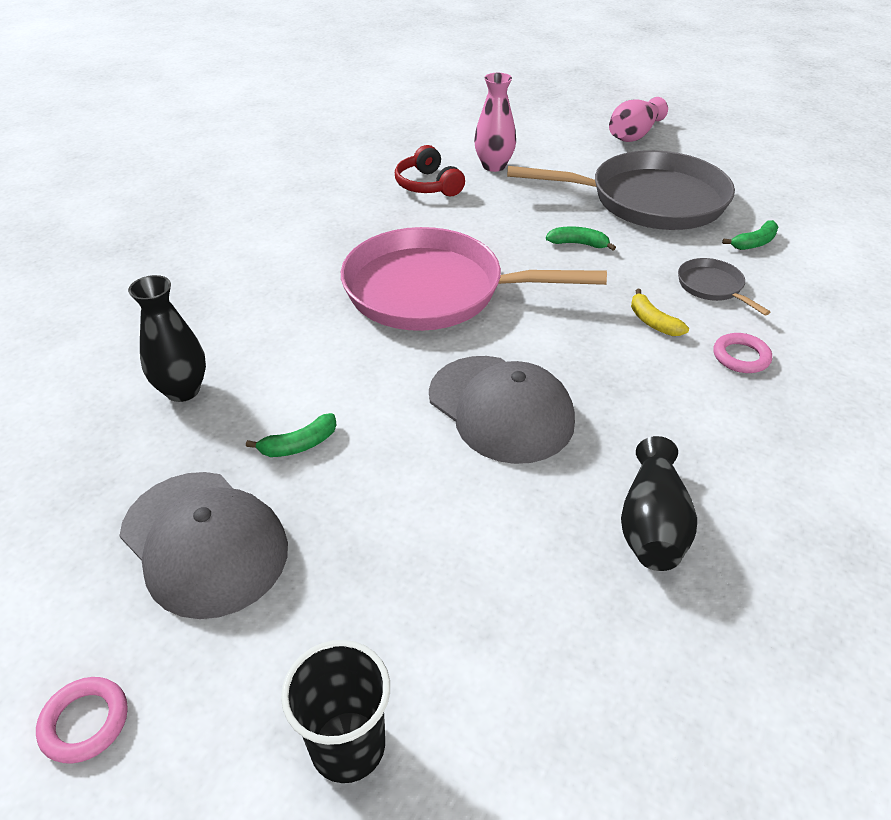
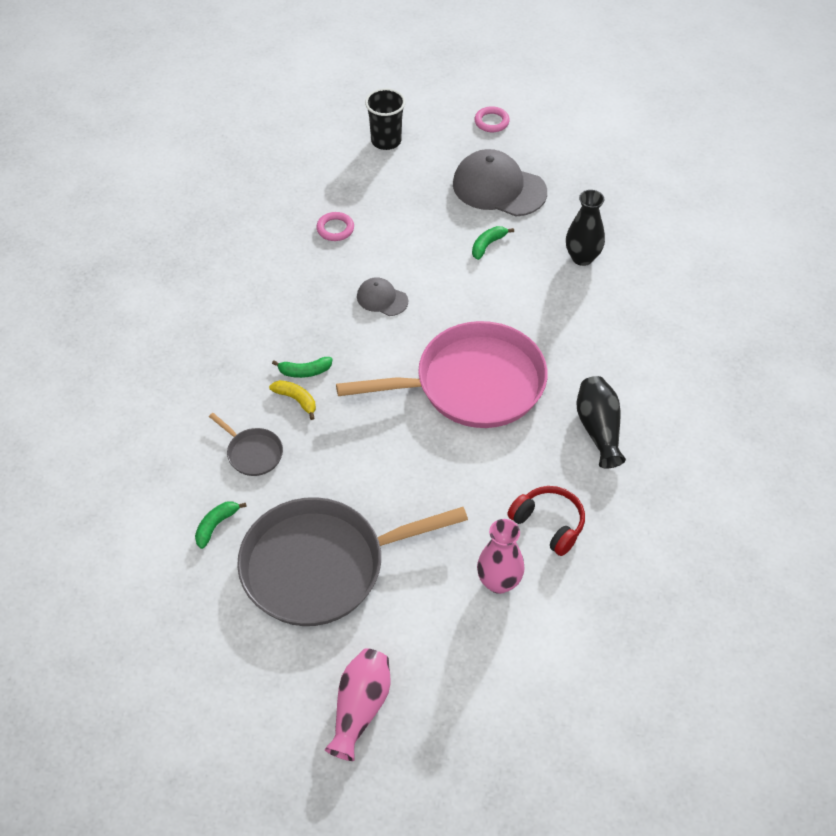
camera: 160 degrees right, 10 degrees up
grey cap [429,356,575,464] -> grey cap [357,277,408,316], size x0.52
green banana [546,226,616,250] -> green banana moved to [272,357,332,378]
black vase [621,436,697,571] -> black vase moved to [576,376,626,468]
pink ring [713,333,772,373] -> pink ring moved to [316,212,354,241]

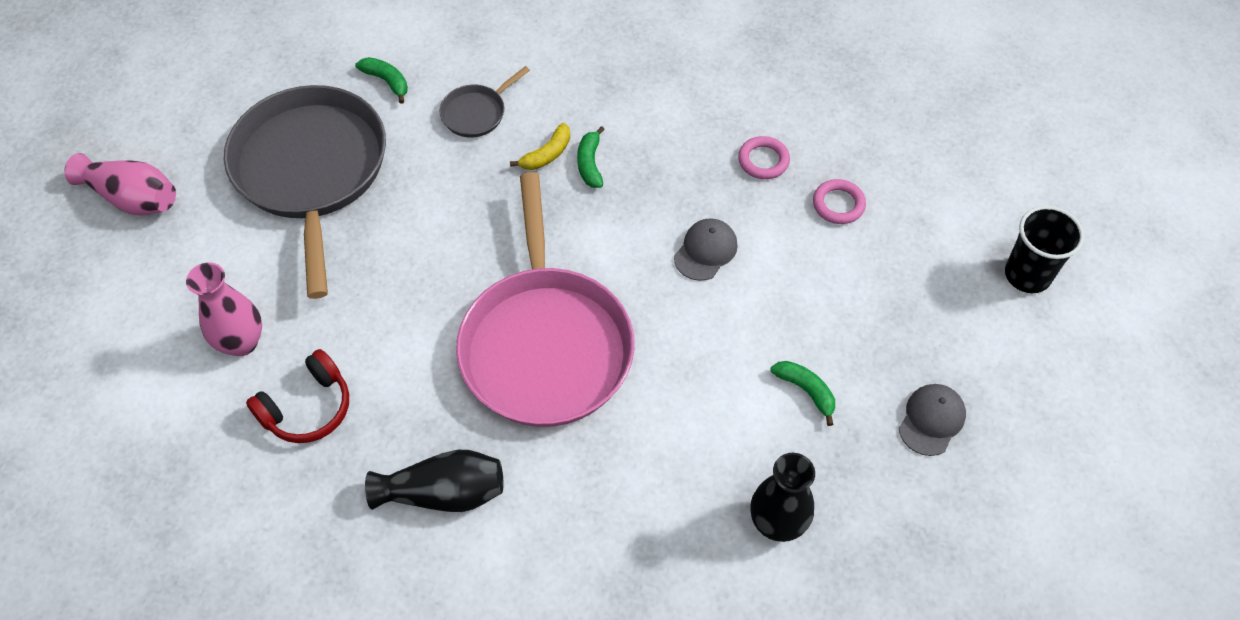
camera: 95 degrees right, 5 degrees up
grey cap [453,149,547,216] -> grey cap [899,384,966,456], size x0.52
pink ring [474,106,510,132] -> pink ring moved to [738,136,790,179]

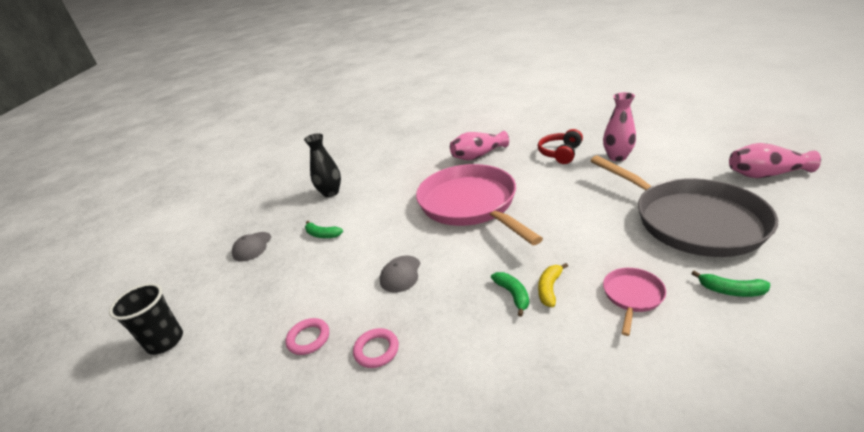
camera: 165 degrees right, 25 degrees down
black vase [365,450,503,512] -> pink vase [450,131,509,160]
grey pan [440,66,530,138] -> pink pan [603,268,666,336]

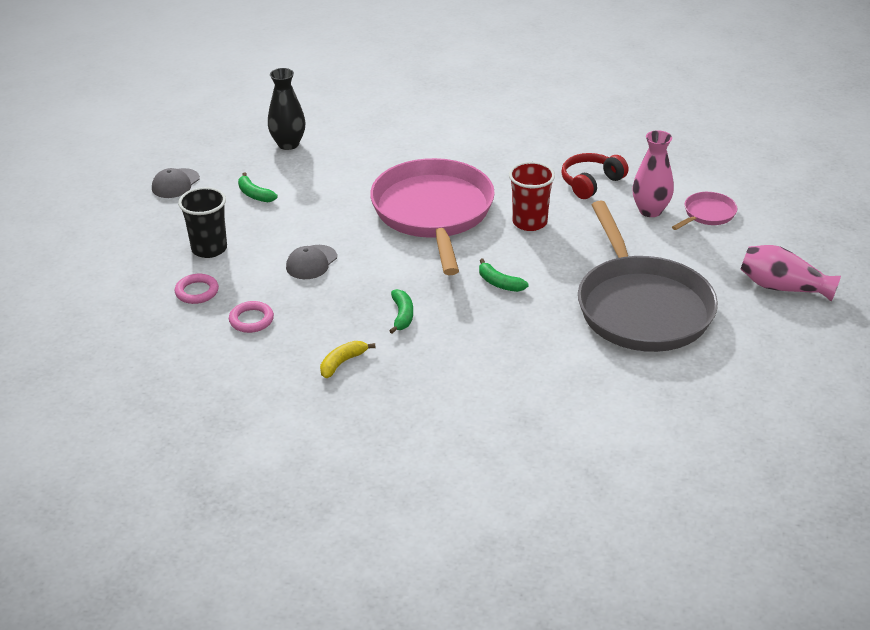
camera: 15 degrees right, 5 degrees up
black cup [109,283,183,355] -> black cup moved to [178,187,227,258]
pink vase [450,131,509,160] -> none
yellow banana [538,263,568,307] -> yellow banana moved to [320,341,376,378]
pink pan [603,268,666,336] -> pink pan moved to [672,192,737,230]
green banana [691,271,770,297] -> green banana moved to [479,258,529,292]
none -> red cup [509,162,555,231]

